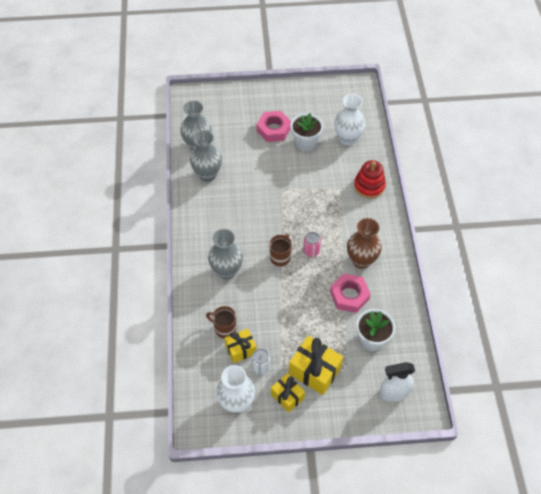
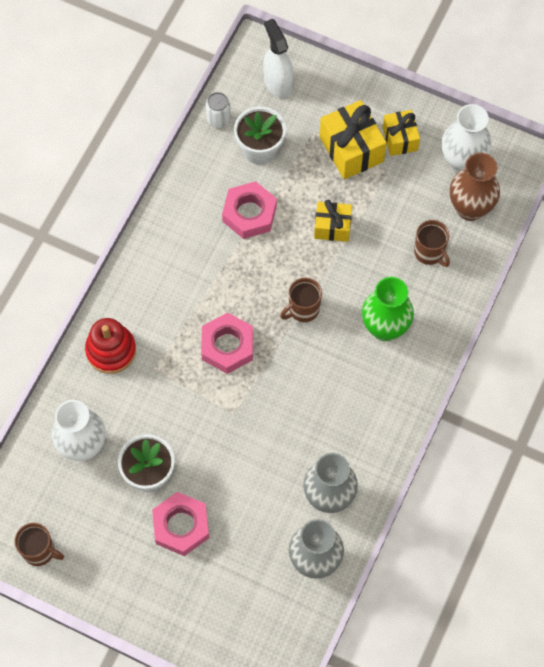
camera: 150 degrees left, 10 degrees up
grey vase [208,229,243,279] -> green vase [362,277,414,341]
yellow gift [225,329,257,363] -> yellow gift moved to [314,200,352,242]
white can [252,349,270,374] -> white can moved to [206,92,231,128]
pink can [303,232,321,257] -> none
brown vase [347,218,382,269] -> brown vase moved to [450,153,500,221]
white spray bottle [379,362,415,402] -> white spray bottle turned 135 degrees counterclockwise [263,19,293,98]
none -> brown mug [15,523,64,566]
none -> pink nut [201,312,253,374]

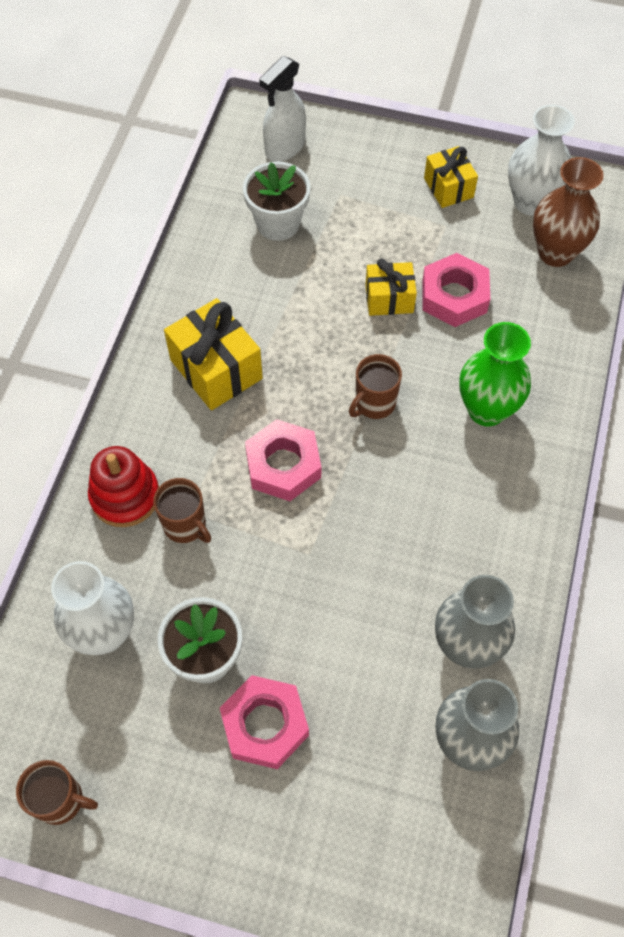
camera: 10 degrees left, 5 degrees down
white can [206,92,231,128] -> none
pink nut [222,181,277,239] -> pink nut moved to [422,253,490,327]
white spray bottle [263,19,293,98] -> white spray bottle turned 105 degrees counterclockwise [259,56,306,162]
yellow gift [320,100,387,179] -> yellow gift moved to [164,298,263,410]
brown mug [414,220,450,267] -> brown mug moved to [153,478,211,543]

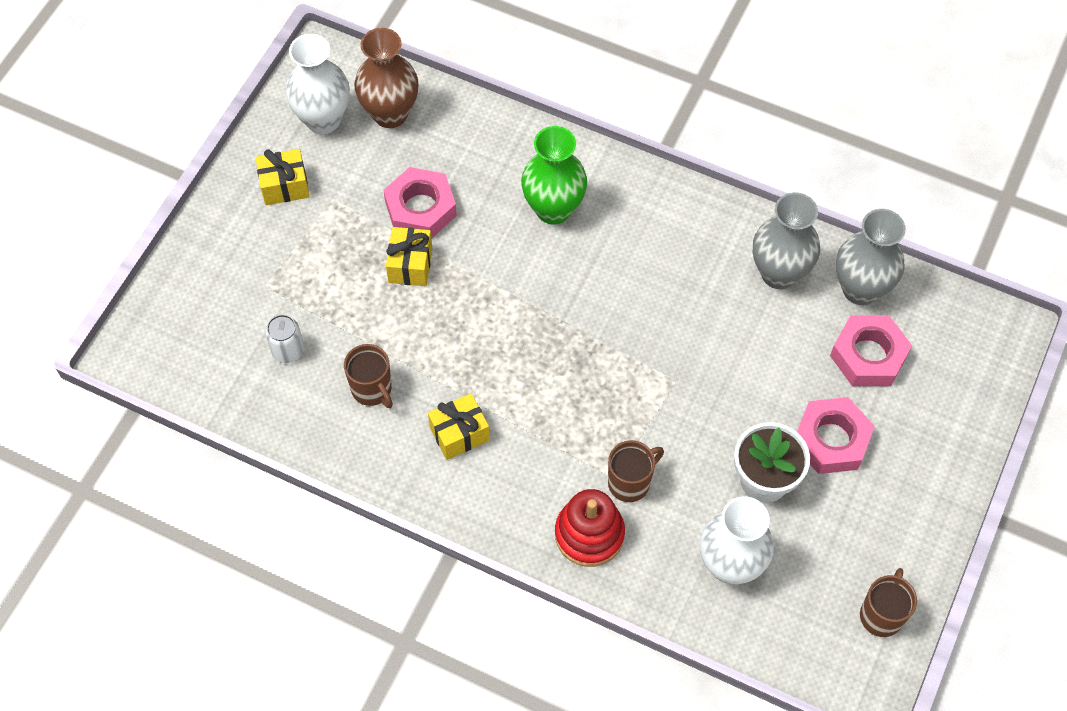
camera: 80 degrees left, 0 degrees up
yellow gift [164,298,263,410] -> yellow gift [428,393,490,460], size x0.63
white flower pot [243,161,311,241] -> white can [265,315,304,363]
pink nut [245,419,321,501] -> pink nut moved to [830,315,912,386]
white spray bottle [259,56,306,162] -> none
brown mug [349,354,402,419] -> brown mug moved to [344,344,393,408]

